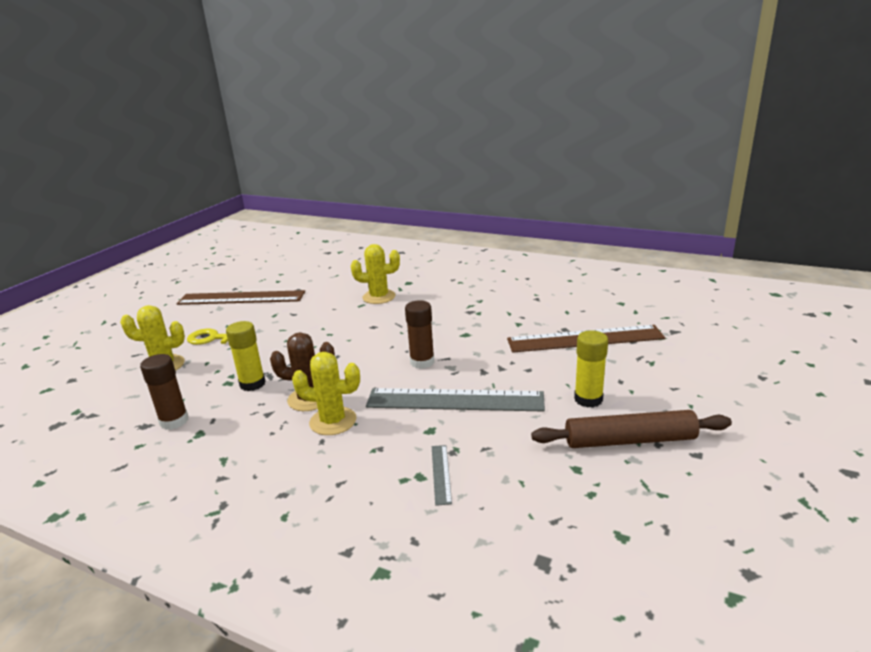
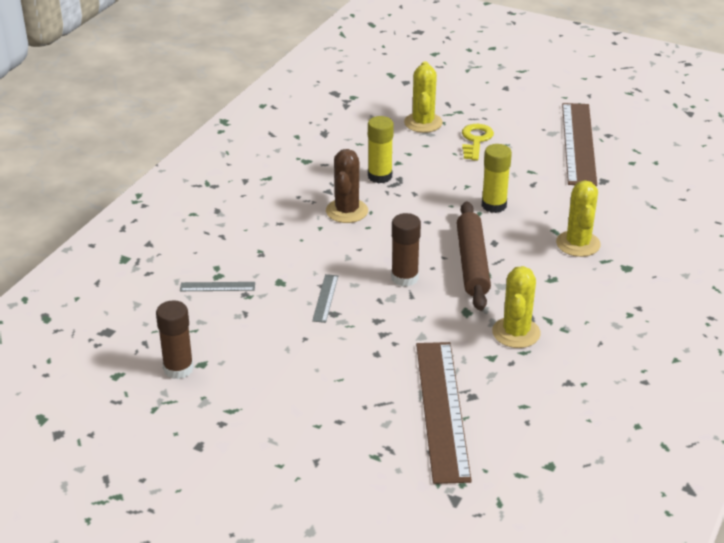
camera: 90 degrees right, 10 degrees up
brown glue stick [140,354,189,430] -> brown glue stick moved to [156,301,194,379]
yellow cactus [292,352,360,435] -> yellow cactus moved to [492,266,541,348]
grey ruler [366,388,545,411] -> grey ruler [312,274,338,323], size x0.42
brown rolling pin [531,410,732,448] -> brown rolling pin moved to [456,201,491,311]
yellow glue stick [574,330,608,408] -> yellow glue stick moved to [482,144,512,213]

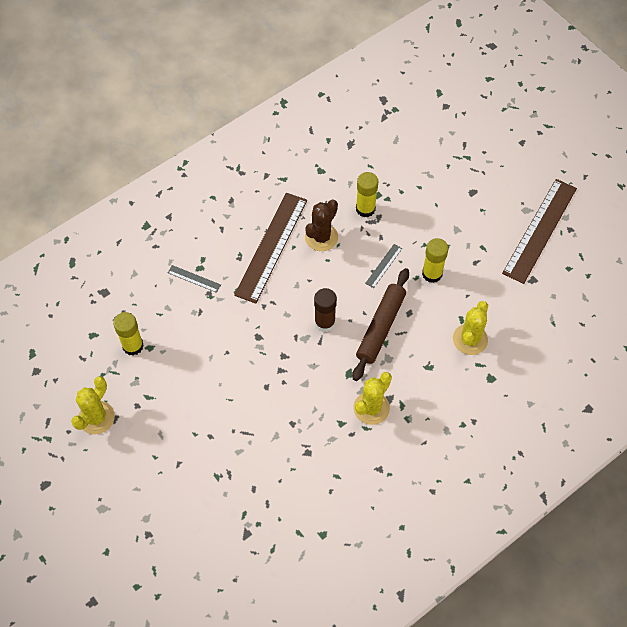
camera: 25 degrees right, 25 degrees up
brown glue stick [156,301,194,379] -> yellow glue stick [113,312,144,356]
grey ruler [312,274,338,323] -> grey ruler moved to [365,244,402,288]
yellow cactus [404,61,443,133] -> yellow cactus moved to [71,376,115,435]
brown ruler [416,342,472,484] -> brown ruler moved to [234,193,307,304]
yellow key [462,124,494,161] -> none

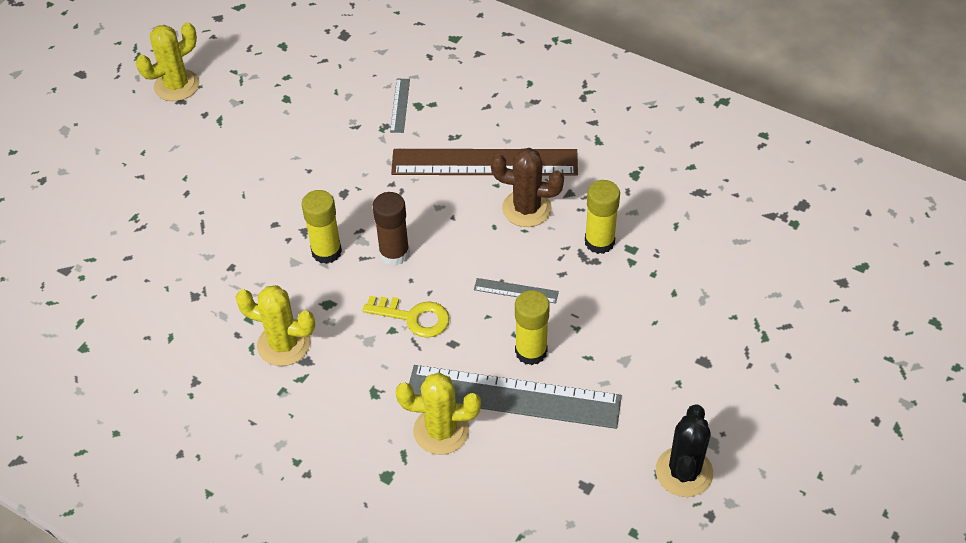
camera: 70 degrees right, 10 degrees down
yellow cactus [71,376,115,435] -> yellow cactus turned 45 degrees counterclockwise [136,22,199,101]
yellow glue stick [113,312,144,356] -> yellow glue stick moved to [302,190,342,264]
brown rolling pin [352,268,409,381] -> yellow key [363,296,449,338]
brown ruler [502,179,577,284] -> black cactus [656,404,713,497]
none -> grey ruler [409,365,622,429]

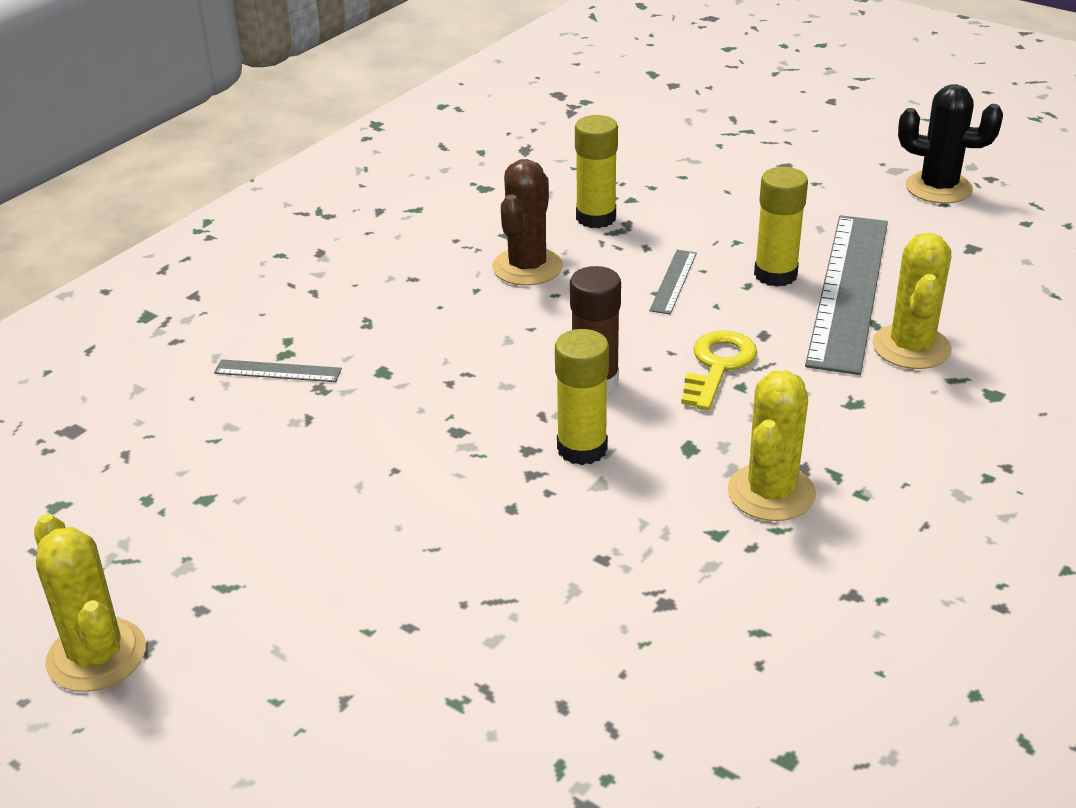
camera: 85 degrees left, 15 degrees down
brown ruler [391,149,578,175] -> none

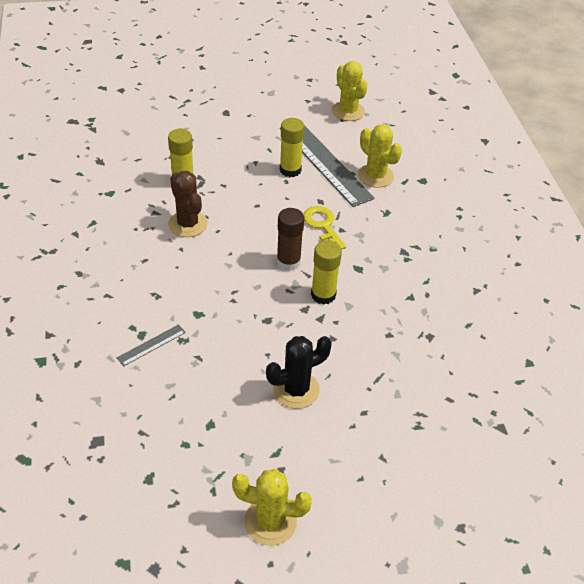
camera: 50 degrees left, 10 degrees up
grey ruler [649,250,697,314] -> none
yellow cactus [727,371,816,521] -> yellow cactus moved to [332,61,367,121]
black cactus [898,84,1003,204] -> black cactus moved to [266,336,332,409]

